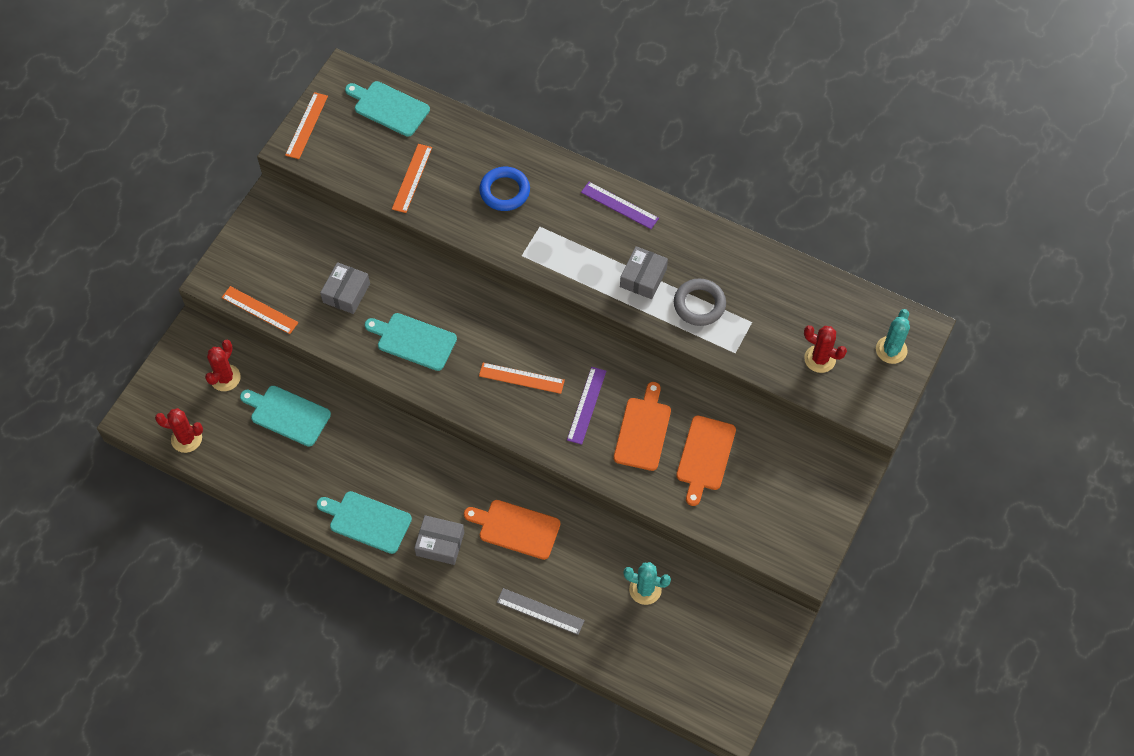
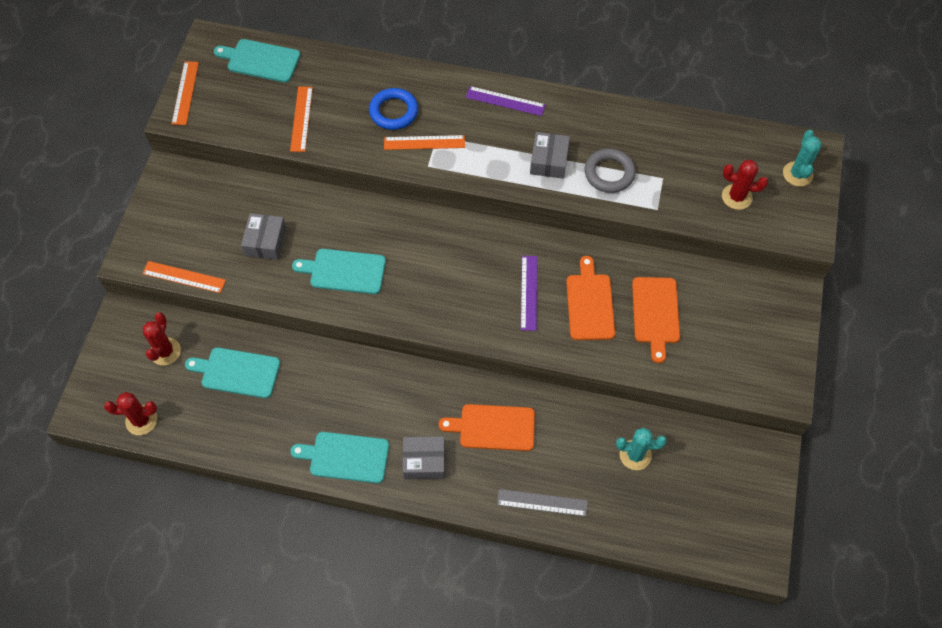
camera: 15 degrees left, 0 degrees up
orange ruler [479,363,565,394] -> orange ruler moved to [384,135,465,150]

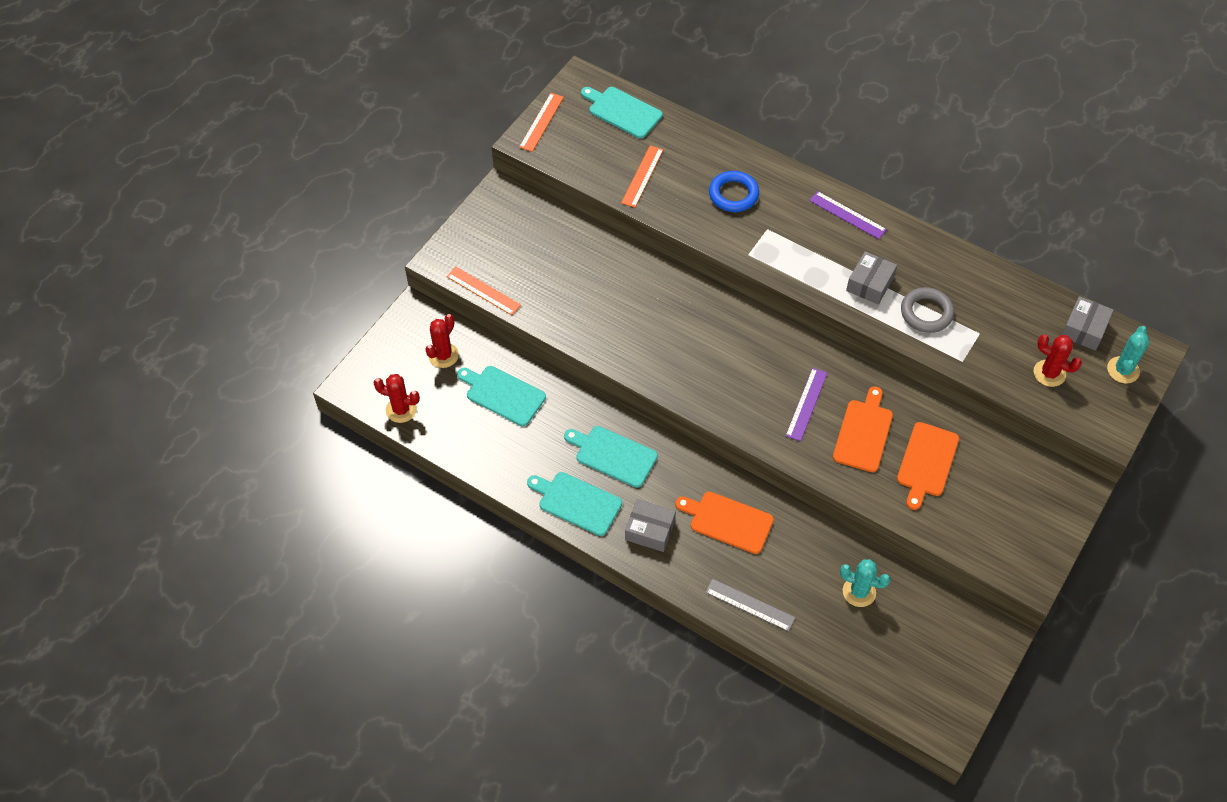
camera: 20 degrees right, 5 degrees down
grey box [241,213,286,260] -> grey box moved to [1062,296,1114,351]
turquoise cutting board [292,249,386,294] -> turquoise cutting board moved to [564,426,658,488]
orange ruler [384,135,465,150] -> none

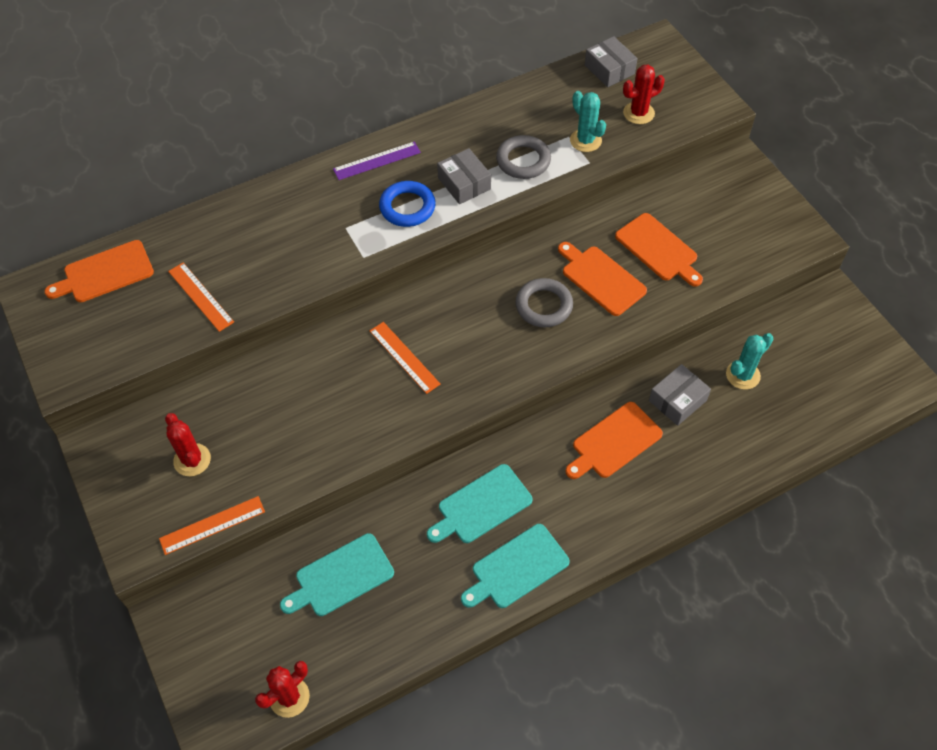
camera: 60 degrees left, 0 degrees up
red cactus [425,314,459,368] -> red cactus moved to [165,413,211,476]
orange ruler [519,93,564,152] -> orange ruler moved to [370,322,441,394]
turquoise cutting board [581,87,663,139] -> orange cutting board [45,240,154,302]
grey box [625,499,676,552] -> grey box moved to [649,364,711,426]
grey ruler [705,579,796,632] -> none
blue ring [709,171,759,212] -> blue ring moved to [379,181,436,227]
purple ruler [786,368,827,441] -> grey ring [515,278,573,327]
turquoise cactus [1107,326,1149,384] -> turquoise cactus moved to [570,91,606,152]

